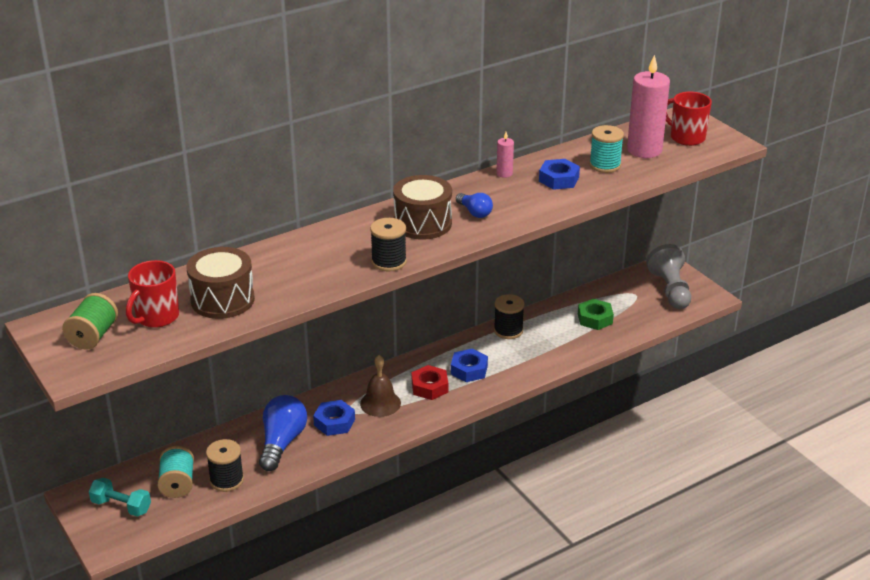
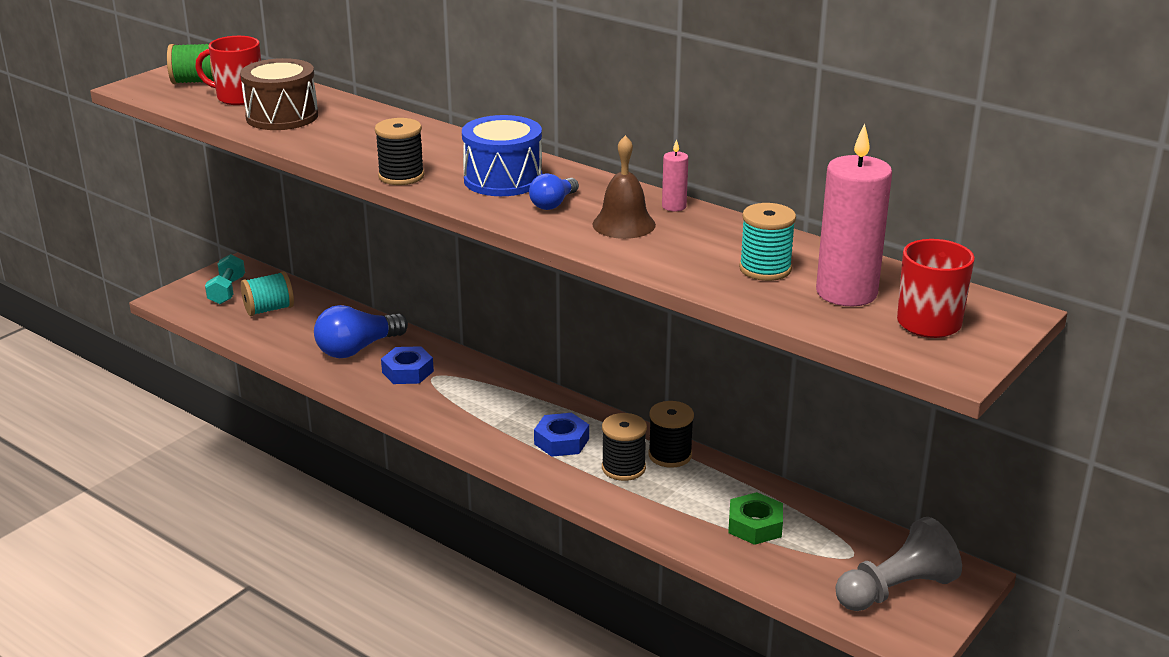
camera: 70 degrees right, 5 degrees down
black spool [206,439,244,492] -> black spool moved to [602,413,647,481]
blue light bulb [259,395,307,471] -> blue light bulb turned 150 degrees clockwise [314,305,408,358]
brown bell [360,355,401,417] -> brown bell moved to [592,135,656,239]
brown drum [393,175,452,240] -> blue drum [462,115,542,196]
red nut [412,365,448,400] -> none
blue nut [539,159,580,190] -> none

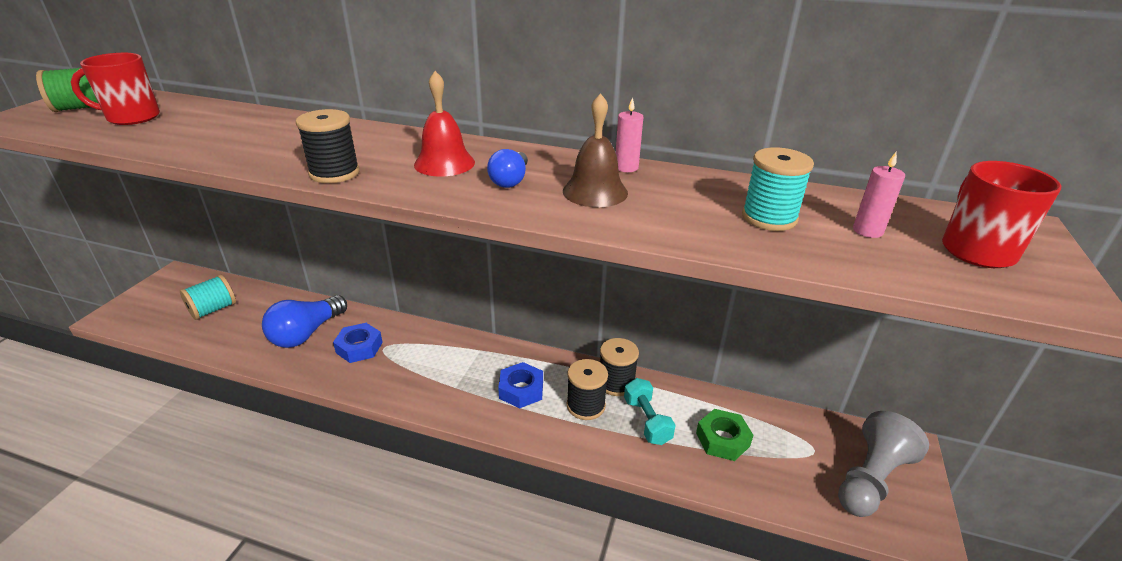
camera: 20 degrees left, 5 degrees up
turquoise dumbbell [205,254,245,304] -> turquoise dumbbell moved to [624,378,676,445]
brown drum [240,58,318,130] -> none
blue drum [462,115,542,196] -> red bell [414,71,475,177]
pink candle [816,123,892,306] -> pink candle [853,152,905,238], size x0.45

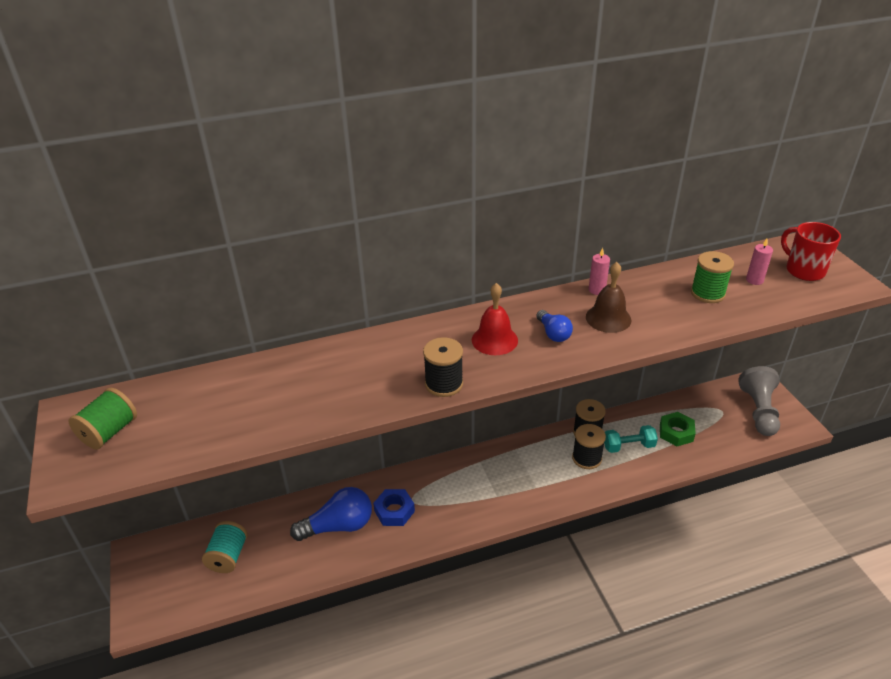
camera: 35 degrees left, 5 degrees up
red mug [71,53,160,125] -> none
blue light bulb [262,295,347,348] -> blue light bulb turned 105 degrees counterclockwise [290,487,372,541]
blue nut [498,362,543,408] -> none
turquoise dumbbell [624,378,676,445] -> turquoise dumbbell turned 45 degrees counterclockwise [604,425,658,453]
turquoise spool [742,147,814,231] -> green spool [691,251,734,303]

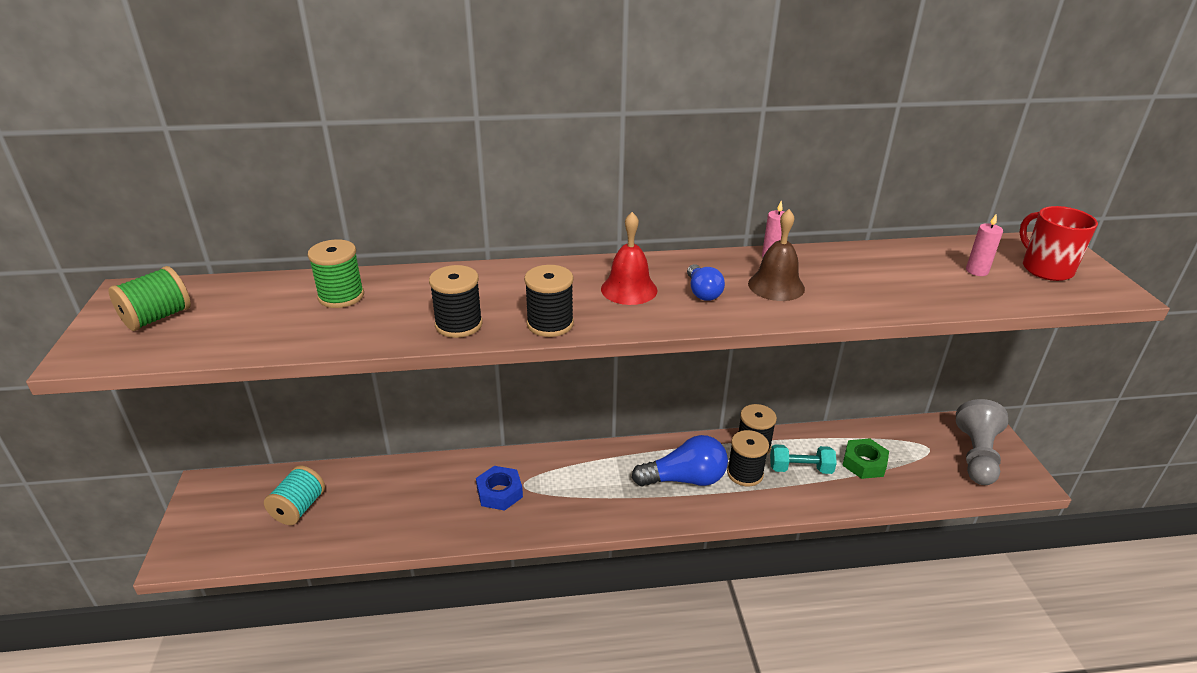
camera: 10 degrees right, 5 degrees down
blue light bulb [290,487,372,541] -> blue light bulb moved to [632,435,728,486]
green spool [691,251,734,303] -> green spool moved to [308,239,364,308]
none -> black spool [429,265,483,338]

